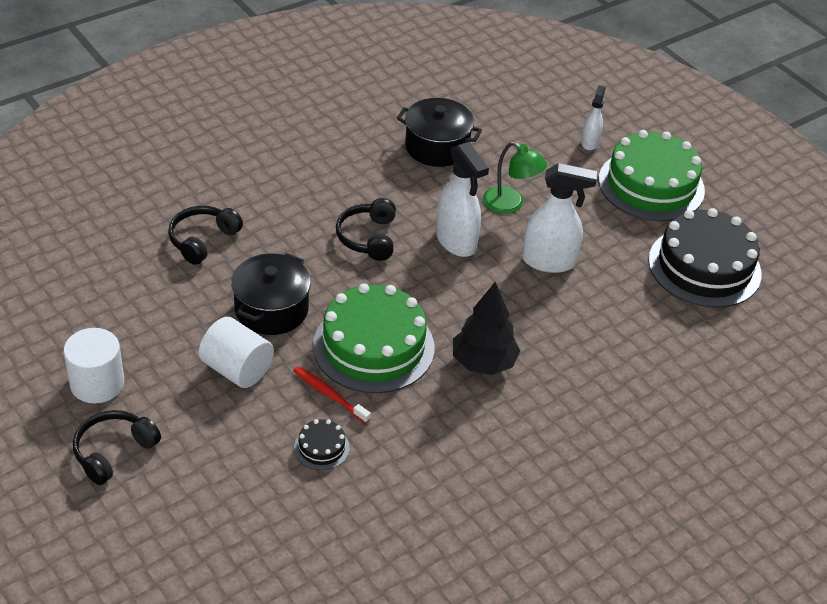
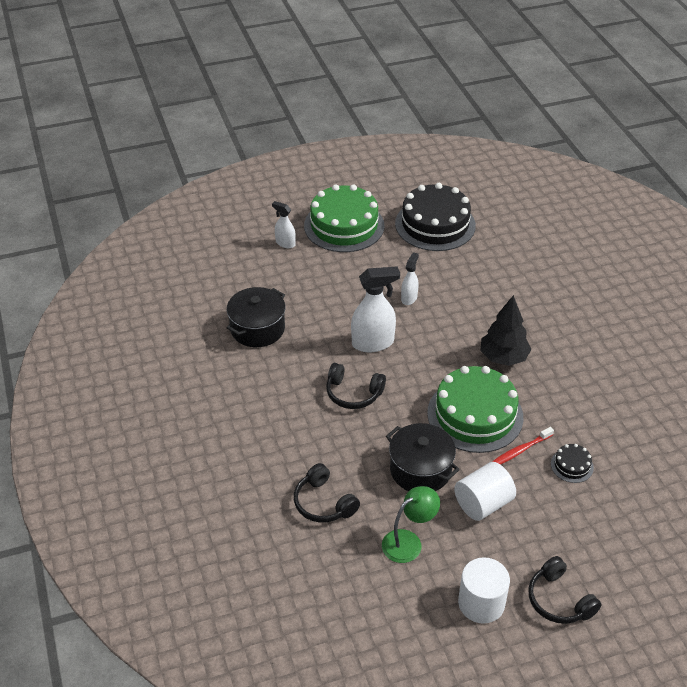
camera: 70 degrees left, 0 degrees up
green lamp [483,142,547,214] -> green lamp moved to [382,486,440,563]
white spray bottle [522,163,597,273] -> white spray bottle [401,252,419,305], size x0.56

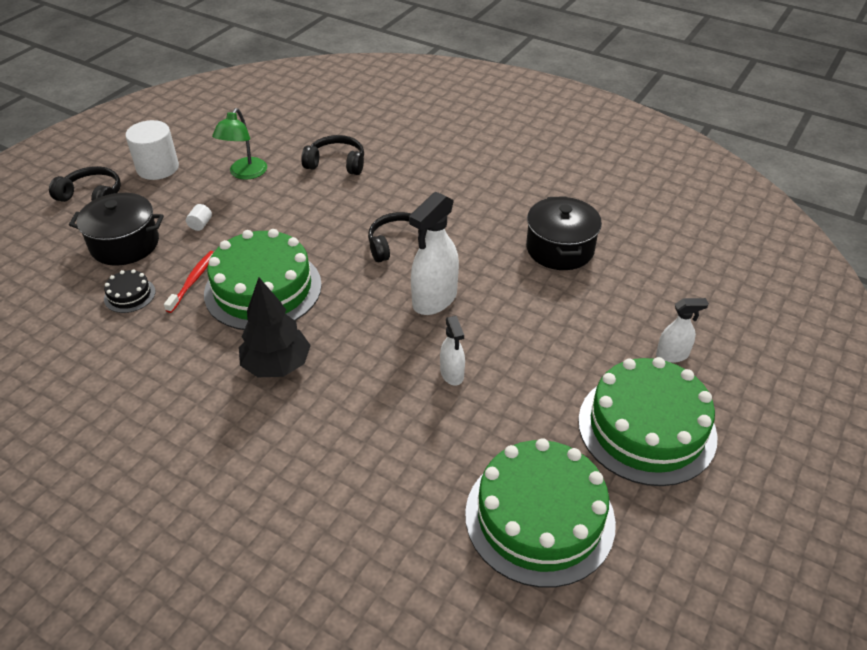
camera: 140 degrees right, 0 degrees up
black pot [386,423,460,491] -> black pot moved to [69,193,164,266]
black cake [395,183,476,251] -> green cake [465,438,616,588]
white cylinder [454,462,516,521] -> white cylinder [186,204,212,231], size x0.42

